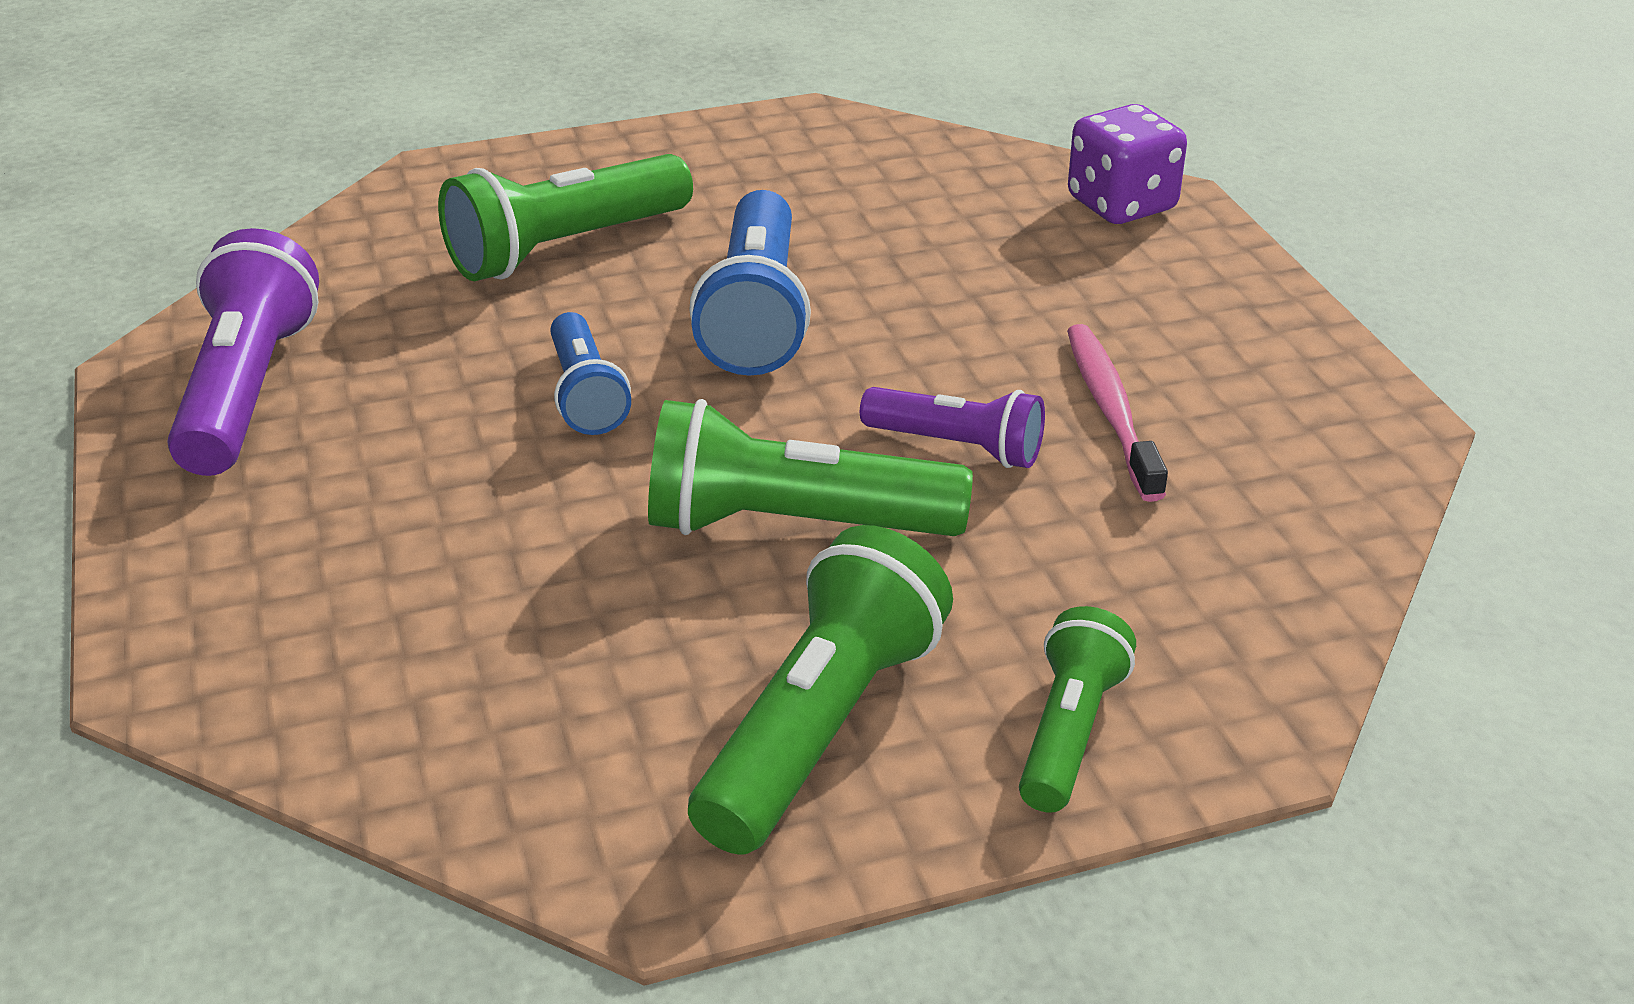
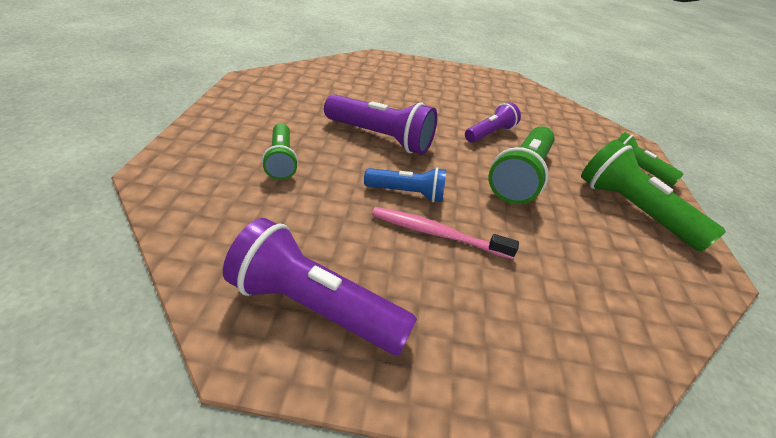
camera: 70 degrees left, 5 degrees up
green flashlight [438,154,693,281] -> green flashlight [262,123,298,180], size x0.61
blue flashlight [689,190,811,376] -> purple flashlight [324,94,437,155]
pink toothbrush [1067,324,1168,502] -> pink toothbrush moved to [372,207,519,259]
purple dice [1068,104,1187,224] -> none

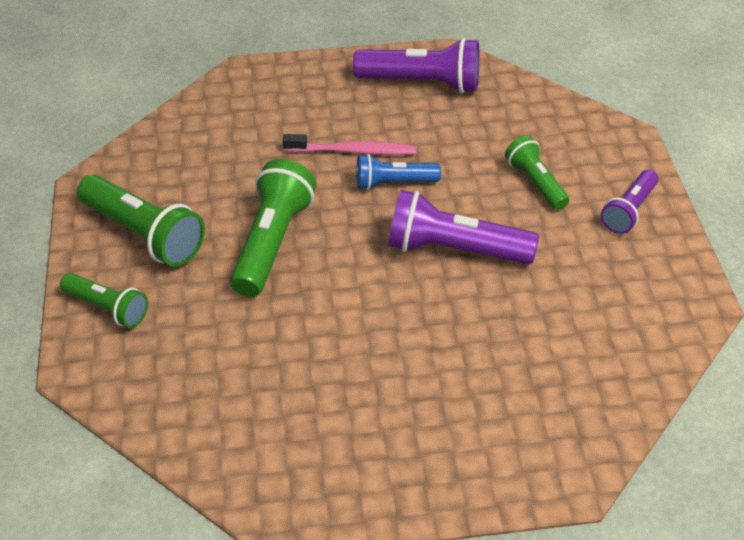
camera: 170 degrees right, 5 degrees up
purple flashlight [465,102,521,143] -> purple flashlight moved to [601,170,659,234]

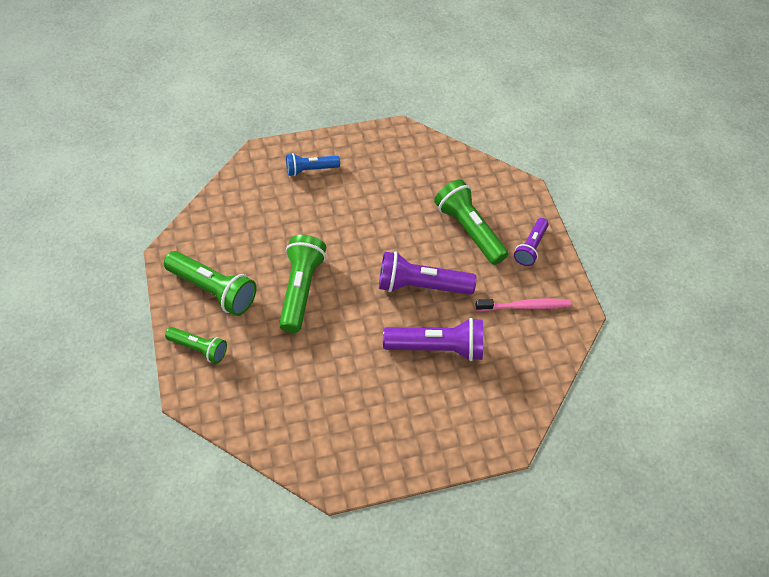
camera: 10 degrees left, 10 degrees up
pink toothbrush [283,134,416,155] -> pink toothbrush moved to [475,299,571,311]
purple flashlight [353,38,480,93] -> purple flashlight moved to [383,318,483,361]
blue flashlight [356,154,441,190] -> blue flashlight moved to [286,153,340,176]
green flashlight [505,136,569,210] -> green flashlight [434,179,508,265], size x1.64

